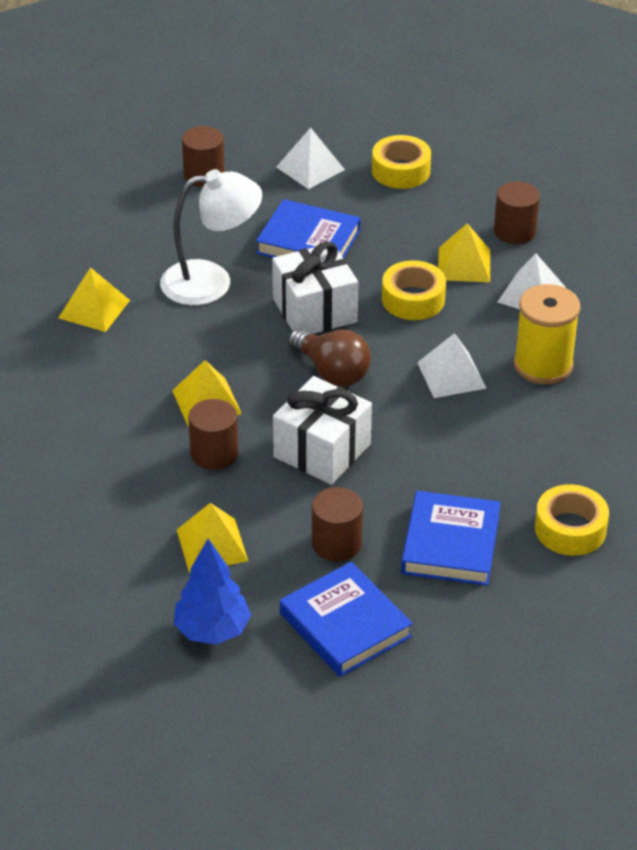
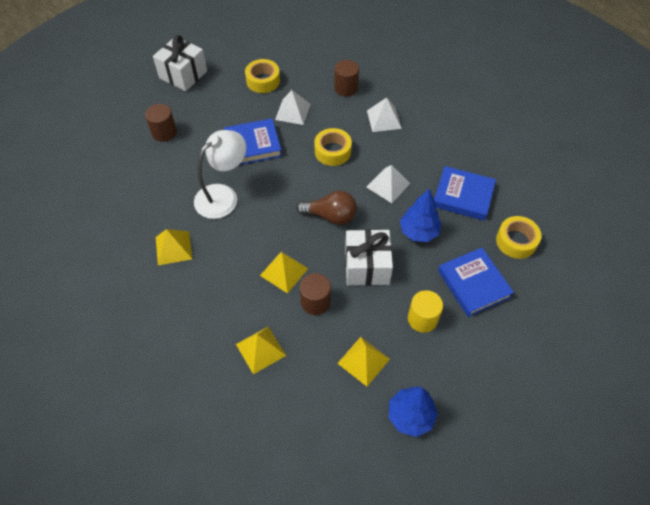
camera: 35 degrees left, 15 degrees up
white gift [272,241,358,334] -> white gift moved to [153,35,207,91]
white pyramid [276,128,345,189] -> white pyramid moved to [275,90,311,125]
blue book [280,562,413,677] -> blue book moved to [434,166,496,221]
brown cylinder [312,487,363,561] -> yellow cylinder [408,290,443,333]
yellow pyramid [438,223,490,282] -> yellow pyramid moved to [236,327,286,374]
yellow spool [514,284,581,384] -> none
none -> blue tree [400,189,441,242]

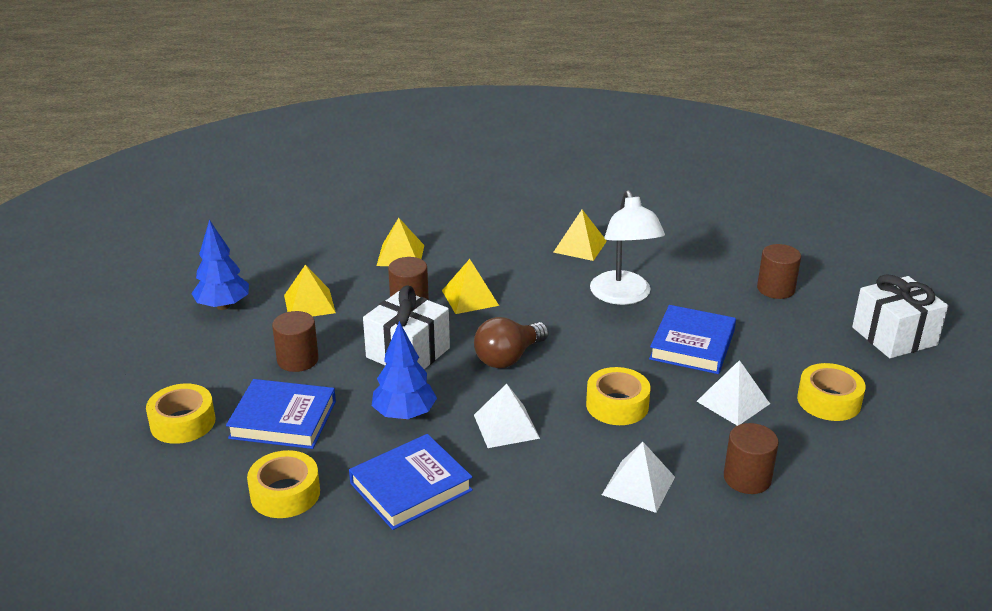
camera: 125 degrees right, 25 degrees down
yellow cylinder [408,290,443,333] -> brown cylinder [272,311,319,372]
none -> yellow tape [146,384,215,444]

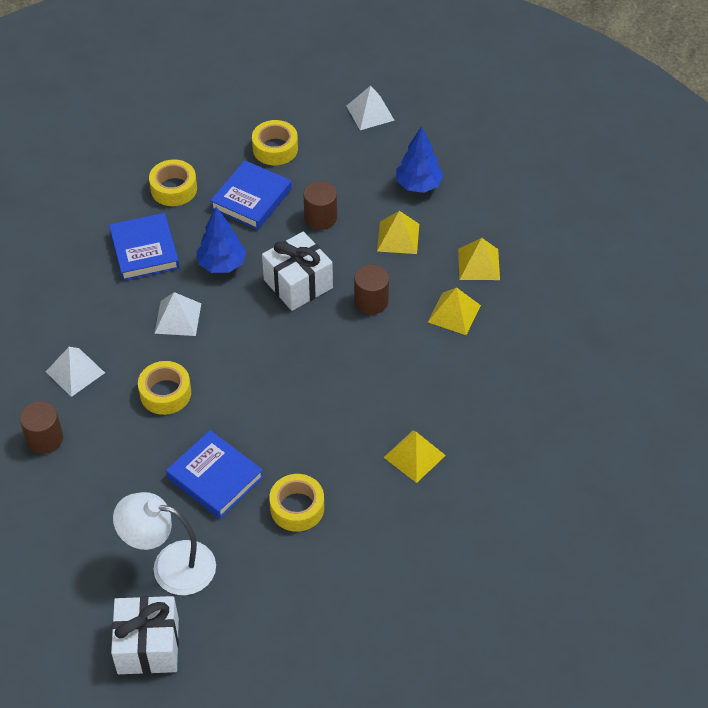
camera: 110 degrees right, 20 degrees up
yellow pyramid [442,259,499,314] -> yellow pyramid moved to [458,238,500,280]
brown light bulb [474,317,549,368] -> none
white lamp [590,190,665,305] -> white lamp moved to [113,492,216,595]
white pyramid [696,360,770,426] -> white pyramid moved to [347,86,395,130]
brown cylinder [757,244,801,299] -> none
yellow tape [797,363,866,421] -> yellow tape moved to [269,474,324,532]

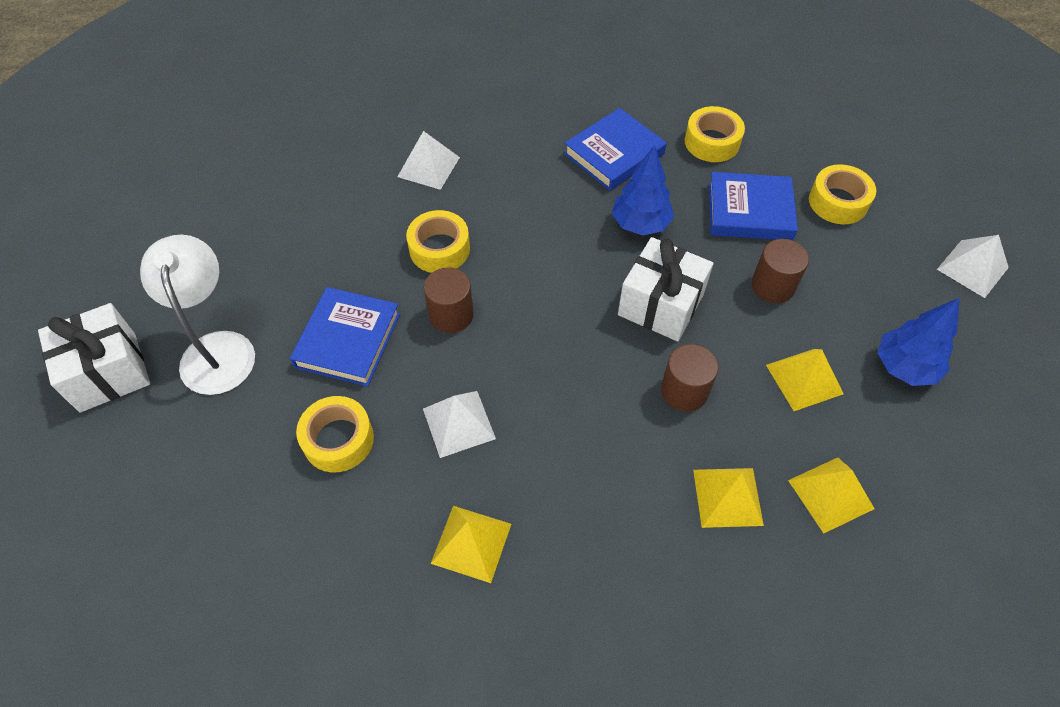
camera: 65 degrees right, 5 degrees up
brown cylinder [20,401,63,454] -> brown cylinder moved to [424,267,474,333]
white pyramid [154,292,201,336] -> white pyramid moved to [423,391,496,458]

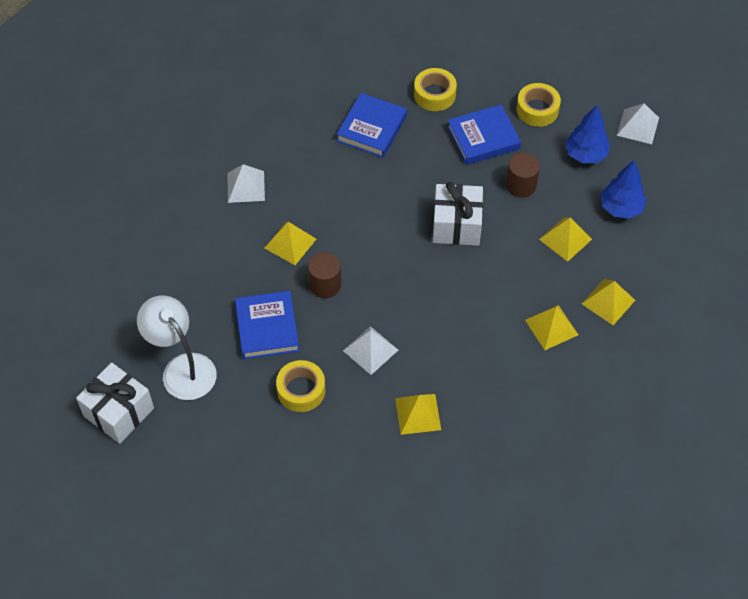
camera: 25 degrees left, 0 degrees up
yellow tape [406,210,470,273] -> yellow pyramid [265,222,316,265]
blue tree [612,145,674,236] -> blue tree moved to [565,105,610,163]
brown cylinder [661,344,718,412] -> none

